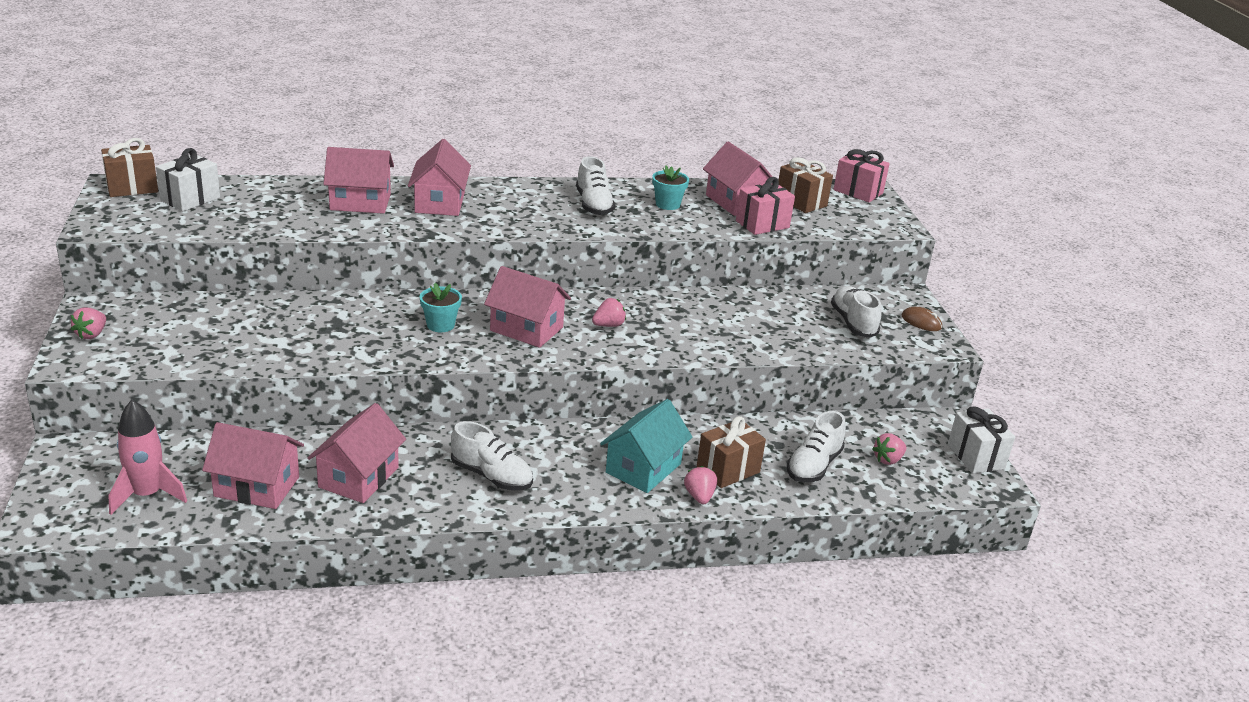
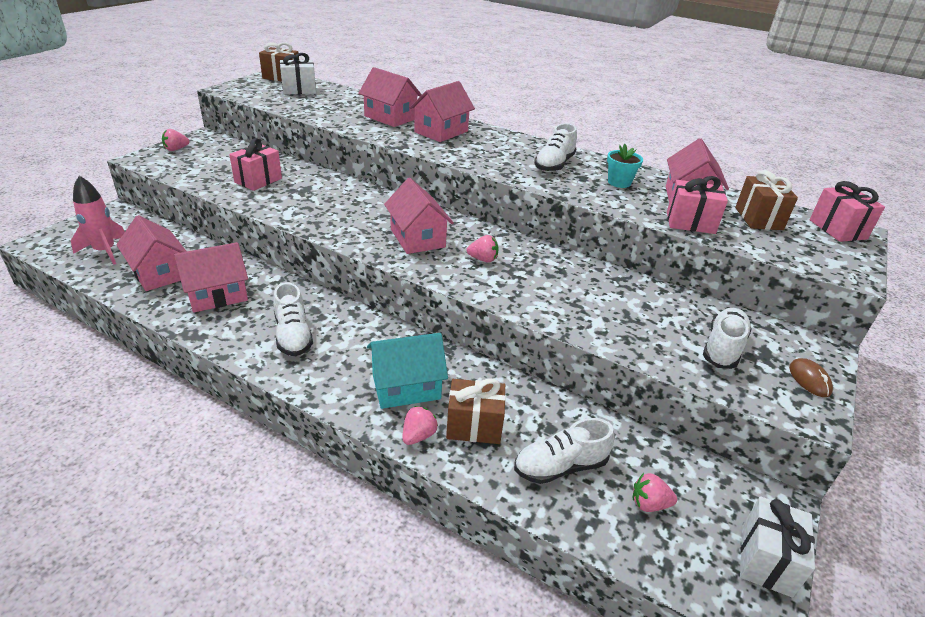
camera: 40 degrees right, 5 degrees up
turquoise flower pot [420,283,462,332] -> none
none -> pink gift [229,138,282,191]

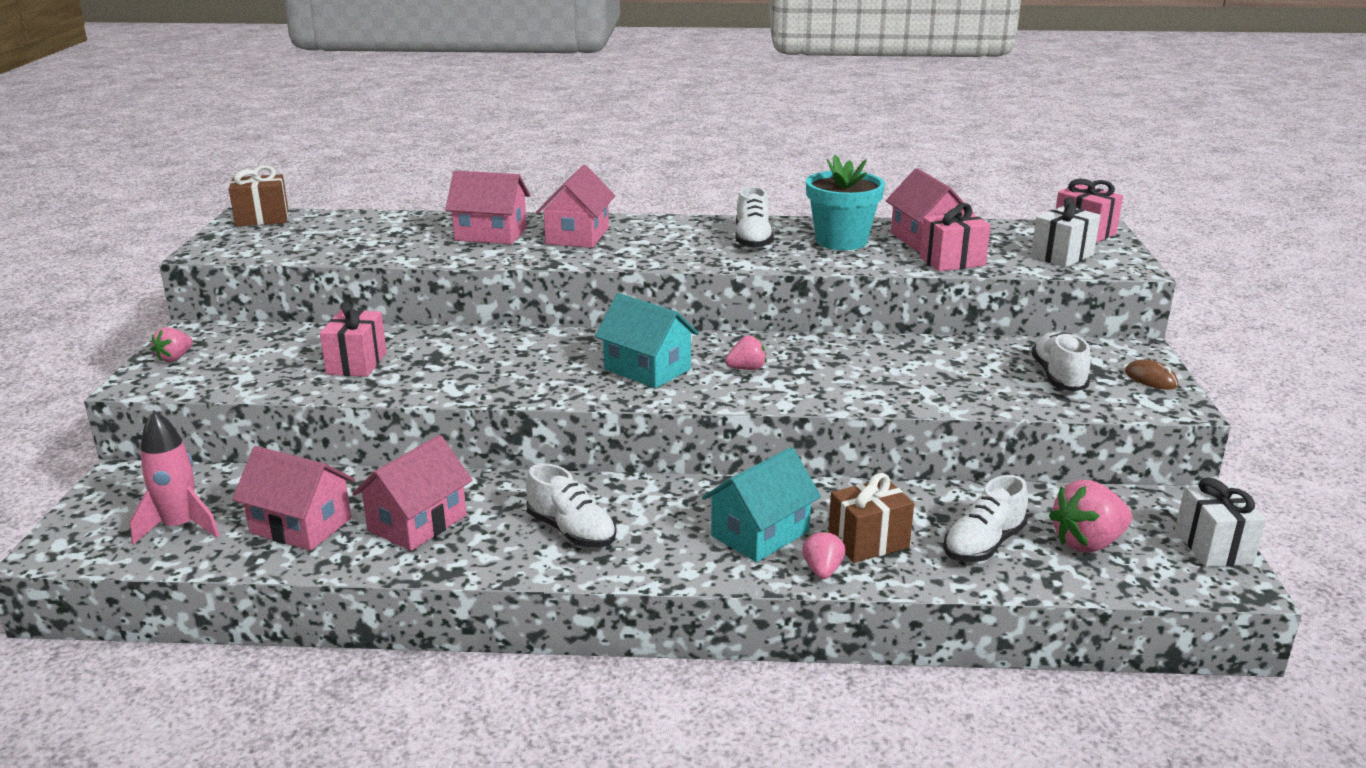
camera: 25 degrees left, 10 degrees down
white gift [280,53,316,94] -> white gift moved to [1031,197,1101,267]
pink house [384,178,454,254] -> turquoise house [595,293,699,388]
turquoise flower pot [607,144,643,188] -> turquoise flower pot [806,155,885,250], size x1.78
pink strawberry [633,473,677,512] -> pink strawberry [1049,480,1132,553], size x1.74
brown gift [735,170,798,230] -> none

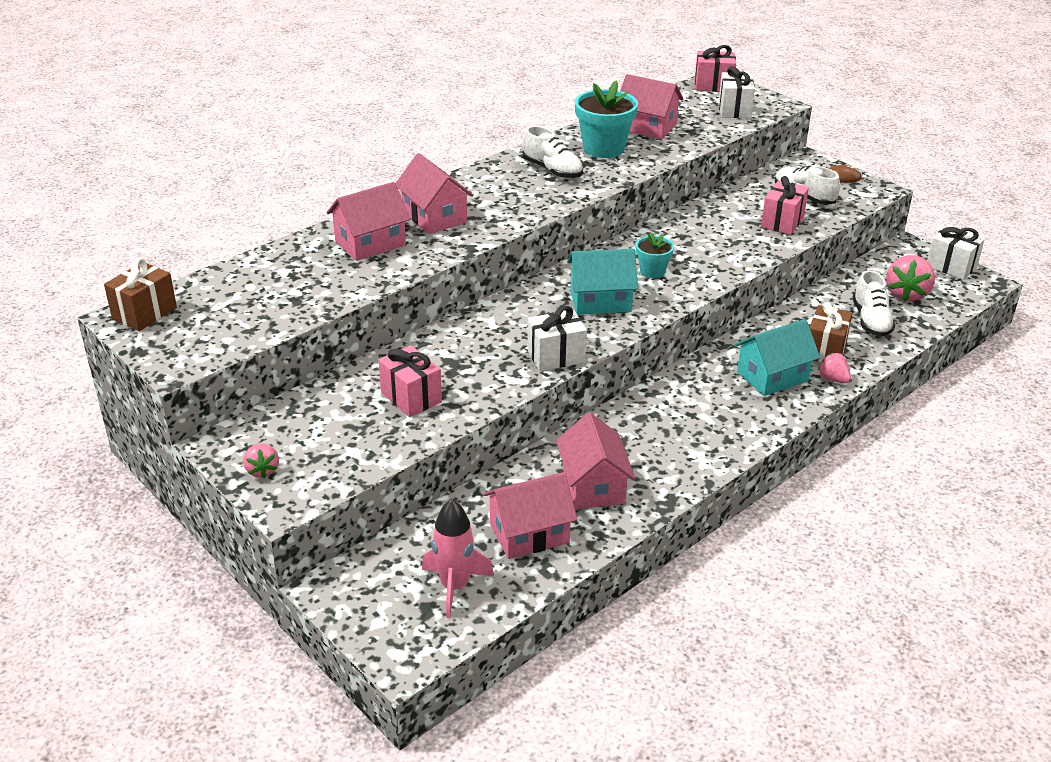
camera: 45 degrees left, 10 degrees up
white shoe [526,463,616,547] -> none
turquoise house [702,447,821,562] -> turquoise house turned 60 degrees clockwise [734,319,820,396]
pink strawberry [725,336,766,370] -> turquoise flower pot [636,233,674,278]
pink gift [920,203,991,271] -> pink gift moved to [761,176,809,235]
none -> white gift [527,306,587,371]

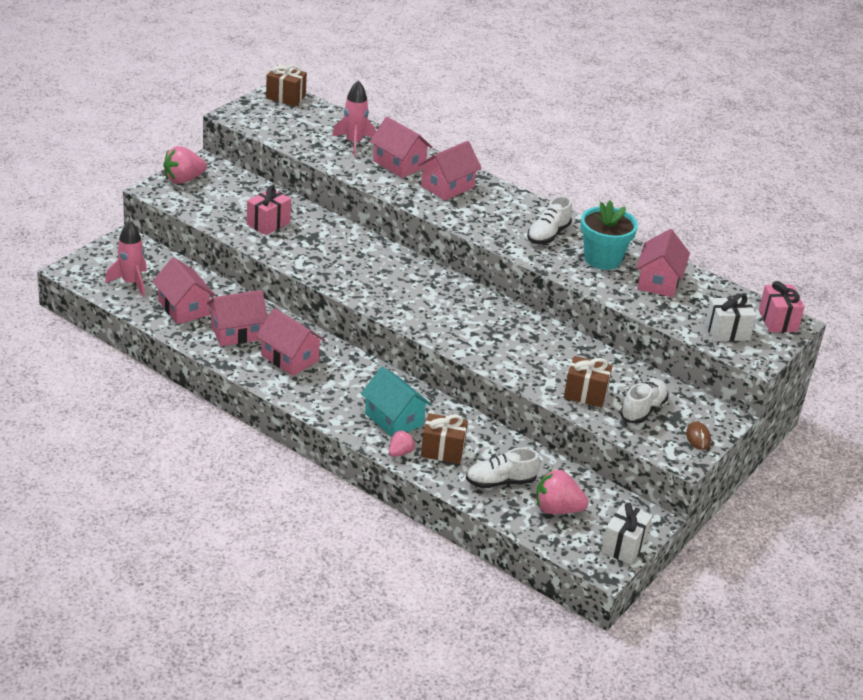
camera: 75 degrees right, 0 degrees up
pink strawberry [243,443,279,478] -> pink strawberry [163,146,207,184], size x1.74
white gift [527,306,587,371] -> none
turquoise house [567,248,638,315] -> none
turquoise flower pot [636,233,674,278] -> none
pink gift [761,176,809,235] -> brown gift [564,356,612,408]
none -> pink house [256,308,325,376]
none -> pink rocket [332,80,375,156]

